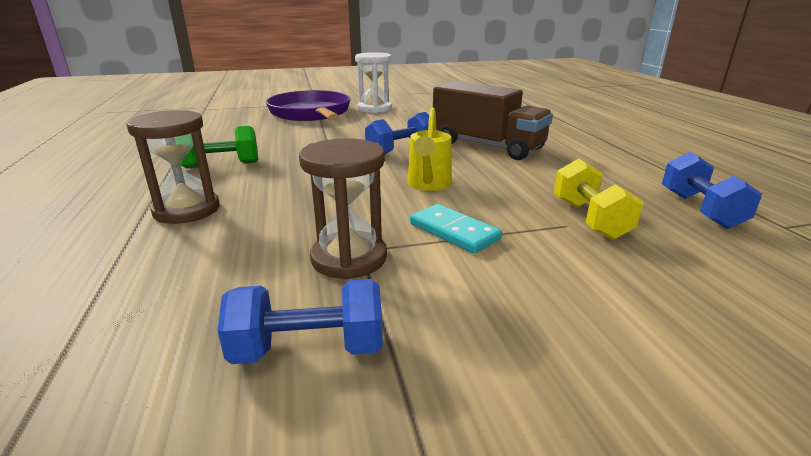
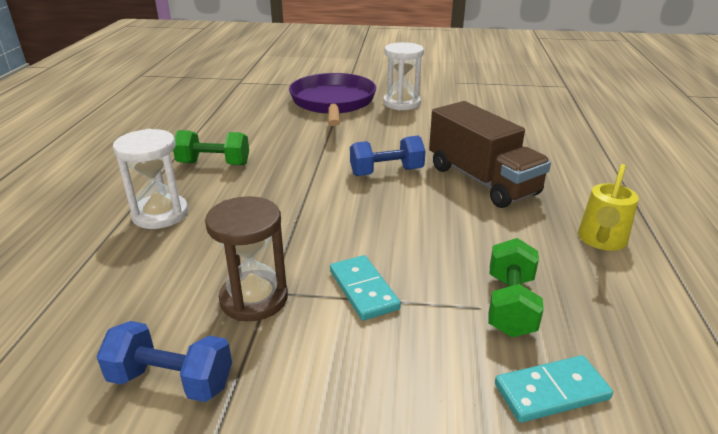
camera: 20 degrees right, 5 degrees up
brown hourglass [126,110,220,224] -> white hourglass [113,129,188,229]
yellow watering can [408,108,452,191] -> yellow watering can moved to [578,164,639,251]
yellow dumbbell [554,159,643,240] -> green dumbbell [488,238,544,337]
blue dumbbell [662,152,762,229] -> none
none -> turquoise domino [495,355,613,423]

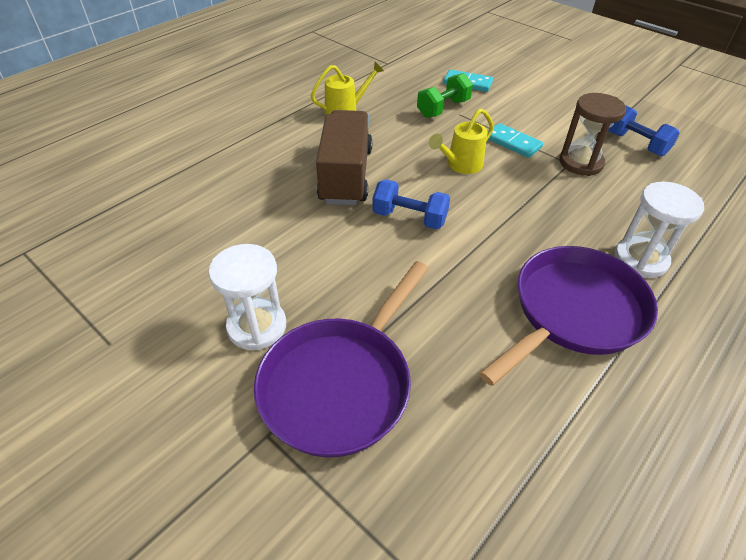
camera: 145 degrees left, 15 degrees up
green dumbbell [173,130,249,165] -> purple pan [479,246,658,386]
turquoise domino [330,255,401,321] -> turquoise domino turned 60 degrees counterclockwise [487,123,543,158]
none -> yellow watering can [429,108,494,174]

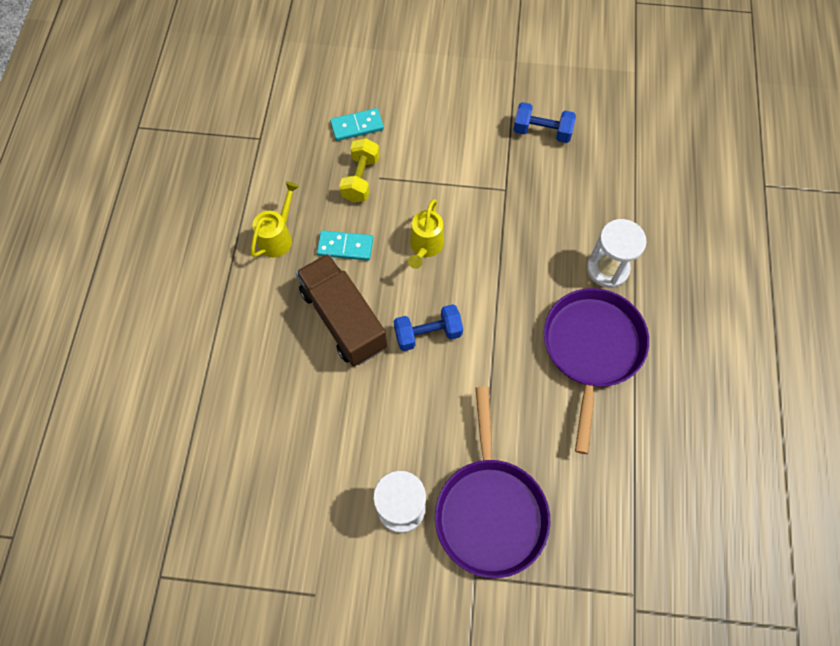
camera: 35 degrees left, 20 degrees up
green dumbbell [417,73,473,118] -> yellow dumbbell [339,138,380,202]
turquoise domino [487,123,543,158] -> turquoise domino moved to [317,230,373,261]
brown hourglass [559,93,626,176] -> none

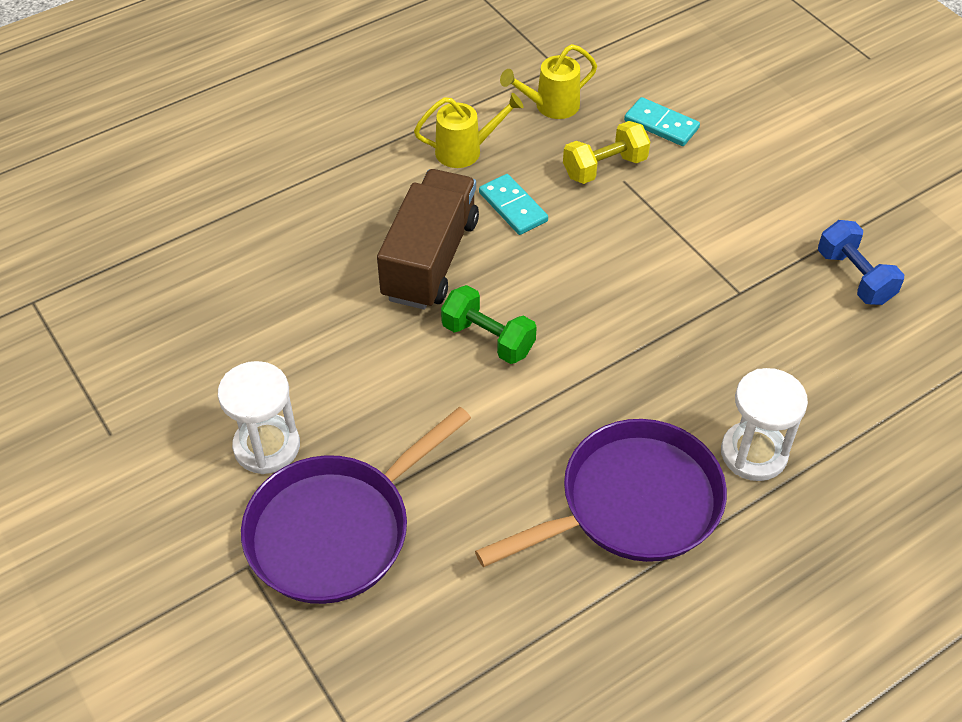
camera: 50 degrees right, 15 degrees down
blue dumbbell [394,304,463,351] -> green dumbbell [441,285,537,364]
yellow watering can [408,199,444,269] -> yellow watering can moved to [500,44,597,119]

